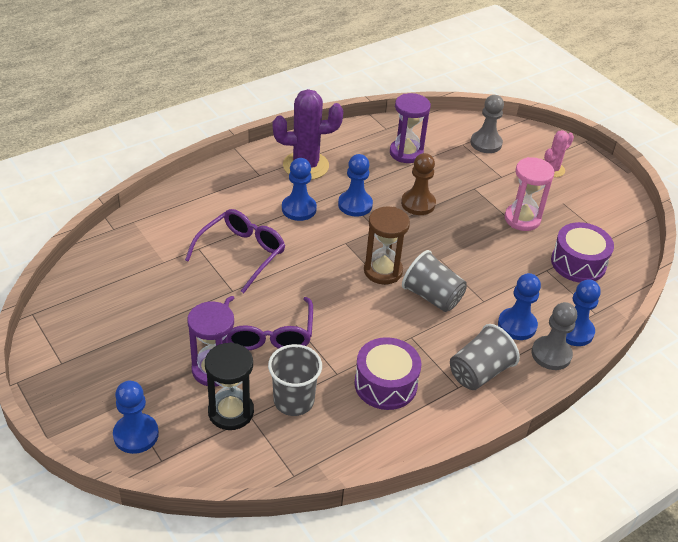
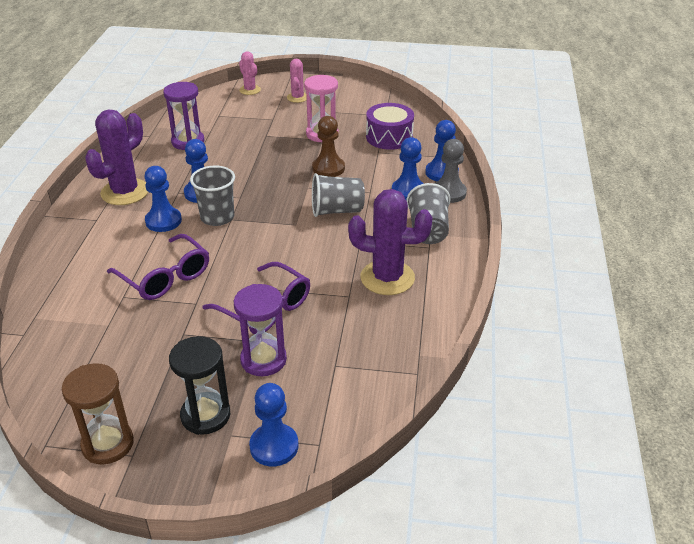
camera: 45 degrees left, 5 degrees down
purple glasses [185,209,285,293] -> purple glasses turned 150 degrees clockwise [107,234,209,300]
black hourglass [205,342,254,430] -> black hourglass moved to [169,336,230,435]
grey cup [268,344,322,416] -> grey cup moved to [190,166,235,226]
purple drum [354,337,421,410] -> purple cactus [348,189,433,295]
brown hourglass [364,207,410,285] -> brown hourglass moved to [62,363,134,465]
brown pawn [401,153,436,215] -> brown pawn moved to [312,116,345,177]
grey pawn [470,95,504,153] -> none
none -> pink cactus [239,51,261,95]

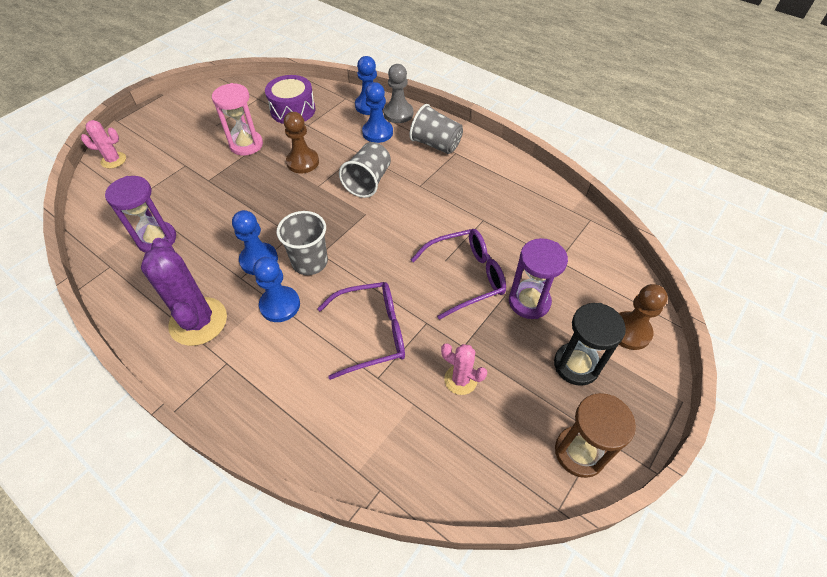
camera: 60 degrees left, 15 degrees up
blue pawn [249,383,298,466] -> brown pawn [619,284,668,350]
pink cactus [287,59,307,103] -> pink cactus moved to [441,343,487,395]
purple cactus [348,189,433,295] -> none

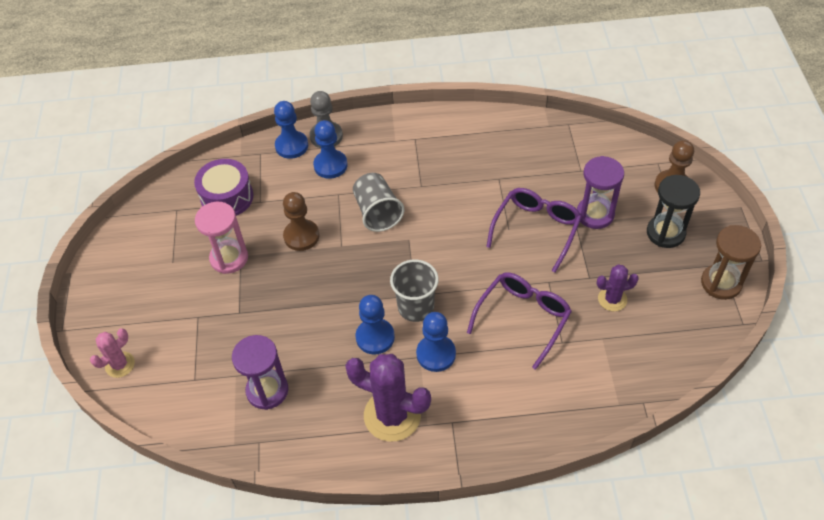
camera: 40 degrees left, 0 degrees up
grey cup [409,104,463,154] -> none
pink cactus [441,343,487,395] -> purple cactus [597,264,639,311]

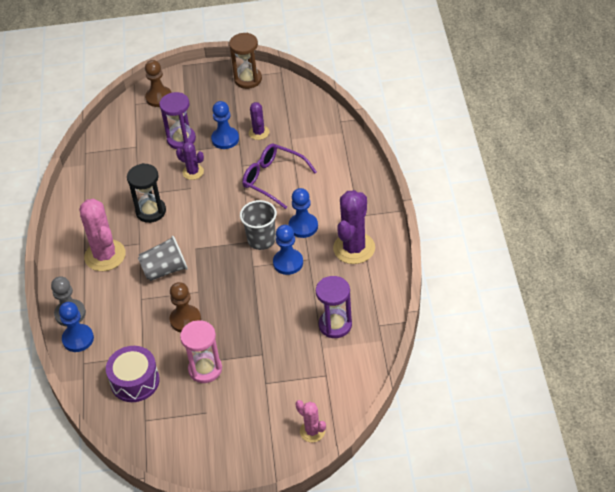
camera: 90 degrees left, 5 degrees down
blue pawn [313,120,348,179] -> blue pawn moved to [211,101,239,149]
purple glasses [486,188,582,273] -> purple cactus [176,142,204,180]
black hourglass [647,175,700,248] -> black hourglass moved to [127,163,166,223]
none -> pink cactus [79,198,126,271]

